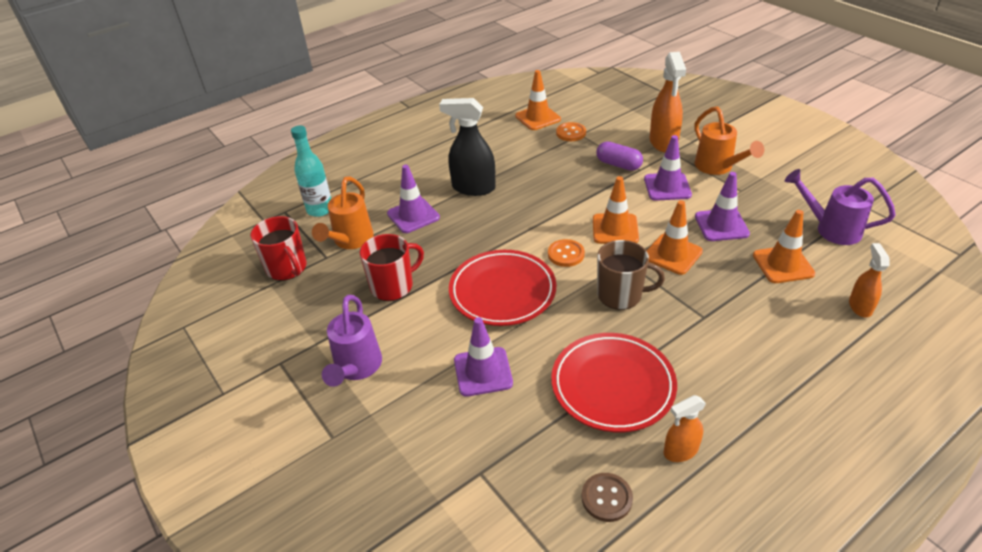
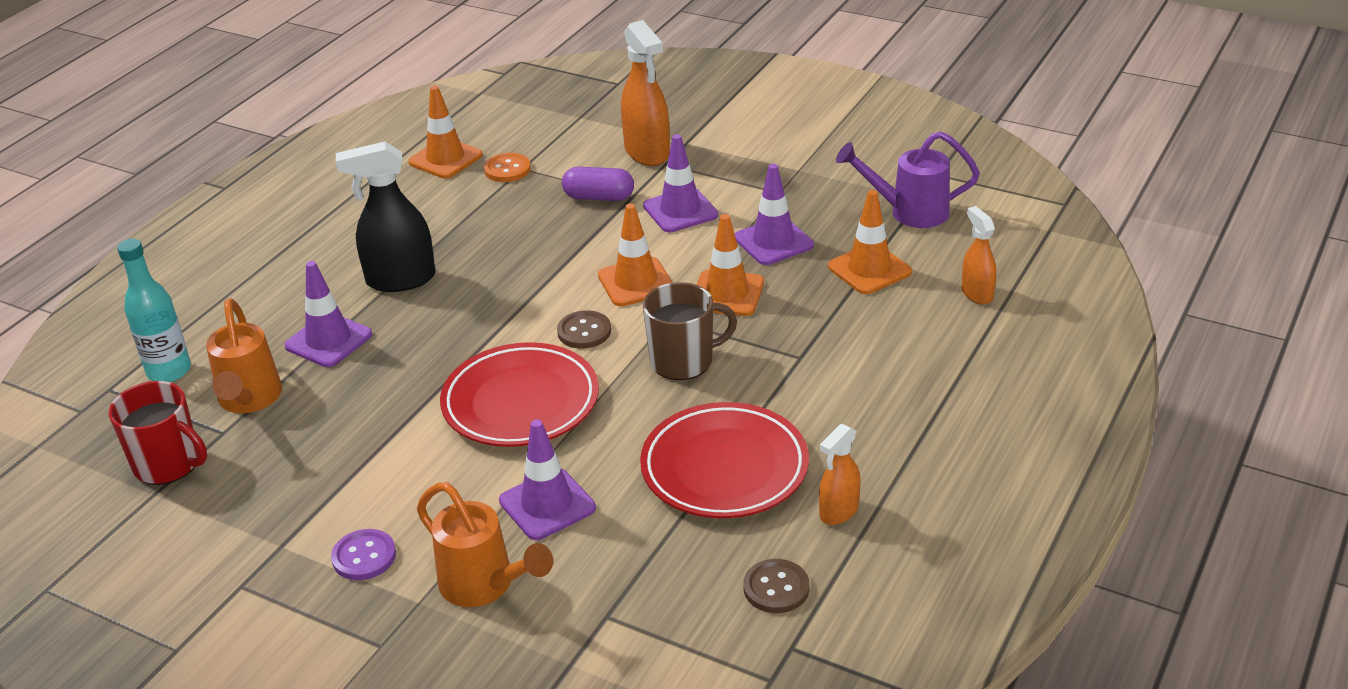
camera: 25 degrees left, 5 degrees down
purple watering can [322,295,382,387] -> purple button [331,529,396,580]
red mug [360,234,424,301] -> none
orange button [548,239,585,267] -> brown button [557,310,611,349]
orange watering can [694,106,764,175] -> orange watering can moved to [417,482,553,607]

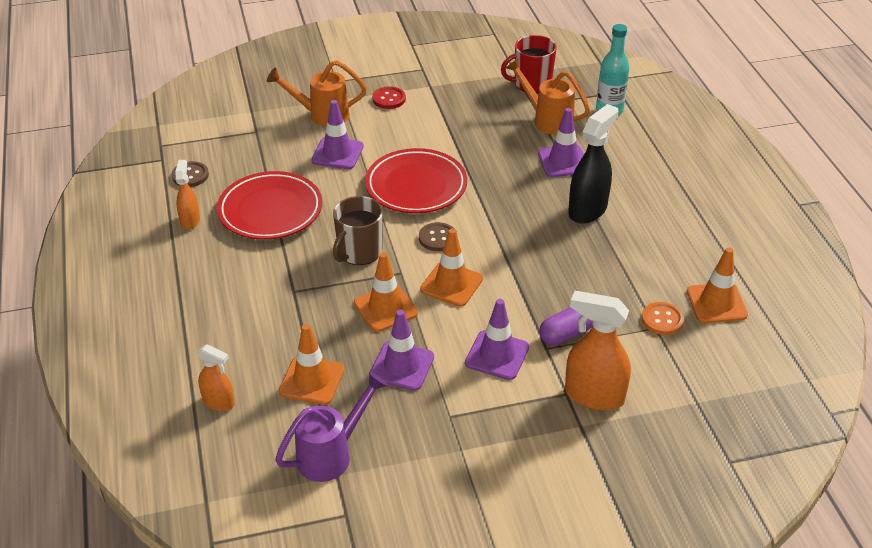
camera: 135 degrees right, 5 degrees up
purple button [331,529,396,580] -> red button [372,86,406,109]

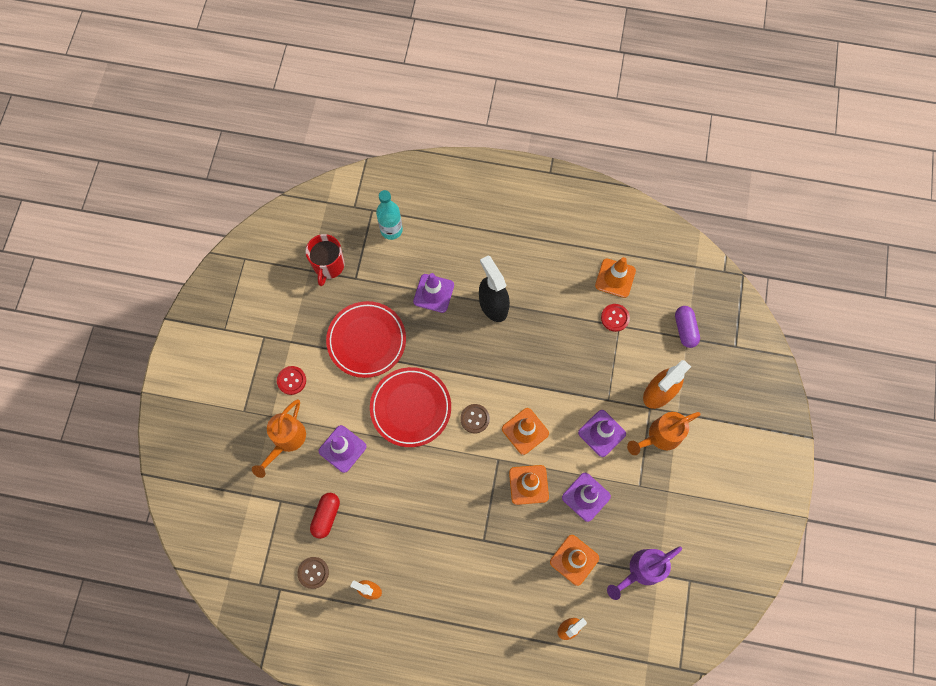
camera: 65 degrees left, 30 degrees up
red plate [217,171,322,240] -> red plate moved to [326,301,406,378]
purple watering can [275,372,388,482] -> purple watering can turned 105 degrees counterclockwise [607,546,682,600]
brown mug [333,196,383,265] -> none
orange watering can [506,58,590,135] -> orange watering can moved to [627,412,701,455]
purple capsule [539,307,593,346] -> purple capsule moved to [675,306,700,348]
orange button [642,302,684,335] -> red button [601,304,630,332]
none -> red capsule [310,493,340,539]

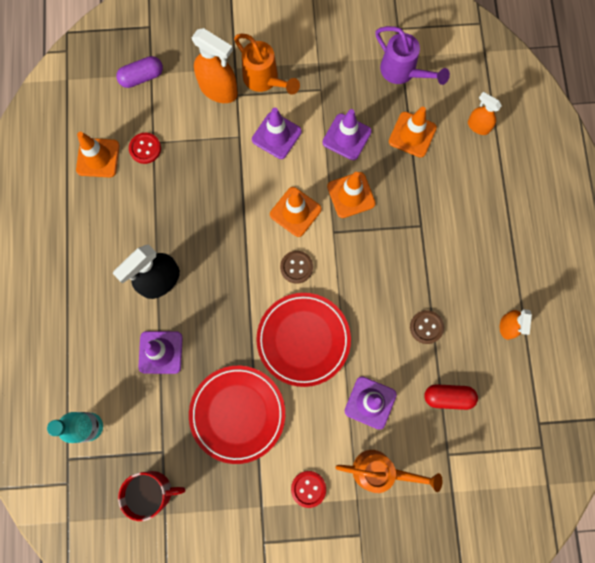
camera: 105 degrees left, 5 degrees up
brown button [297,557,329,589] -> brown button moved to [410,310,444,344]

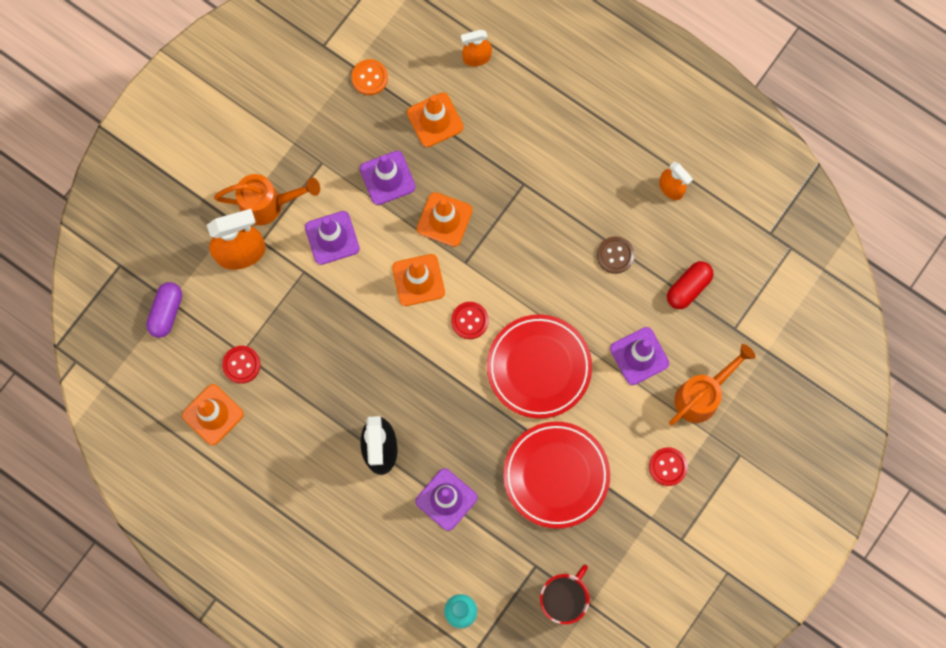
camera: 50 degrees left, 0 degrees up
brown button [280,251,313,284] -> red button [451,302,489,339]
purple watering can [375,26,450,85] -> orange button [351,59,388,95]

